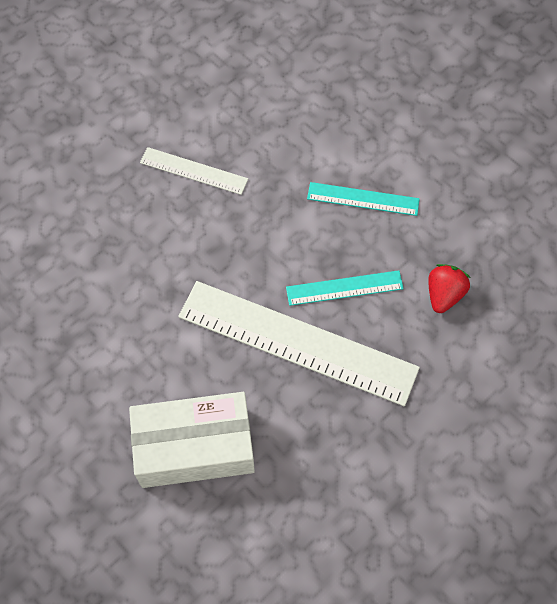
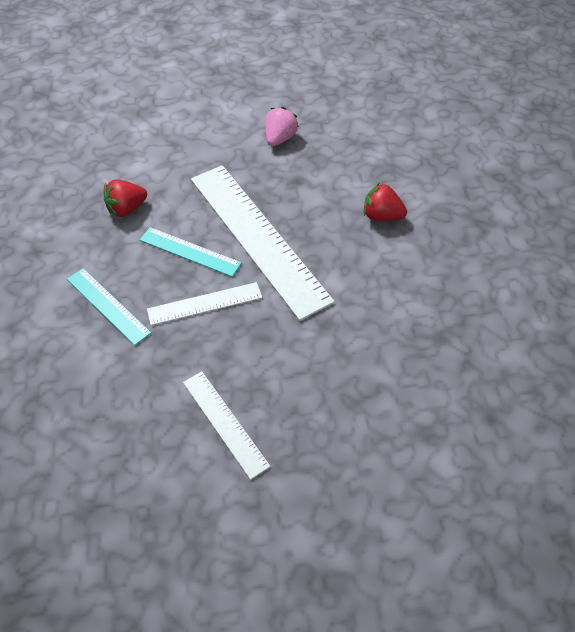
camera: 145 degrees left, 10 degrees down
white box [129,392,255,488] -> red strawberry [364,183,407,221]
none -> white ruler [147,282,262,325]
none -> pink strawberry [265,107,299,146]

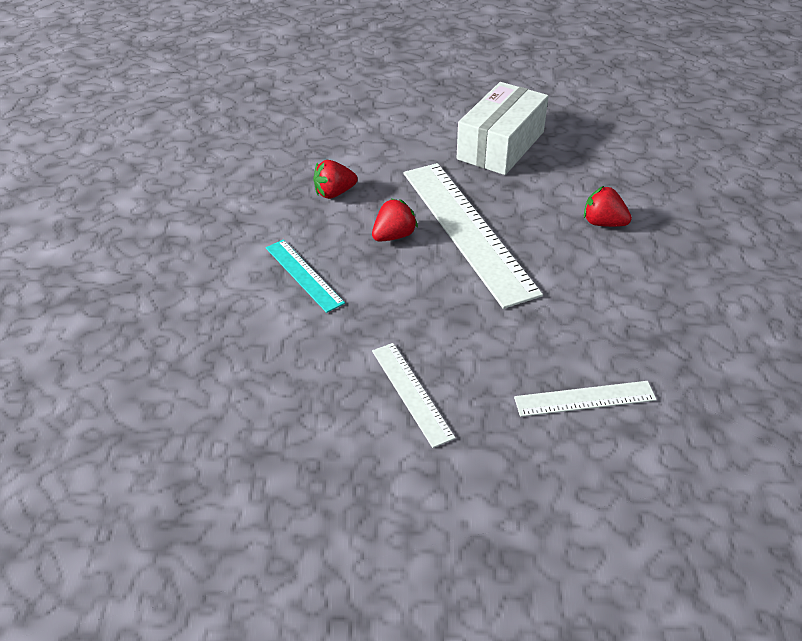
camera: 10 degrees right, 10 degrees down
turquoise ruler [140,227,242,277] -> red strawberry [372,198,418,241]
white ruler [147,282,262,325] -> white ruler moved to [514,381,657,417]
pink strawberry [265,107,299,146] -> white box [457,82,549,175]

